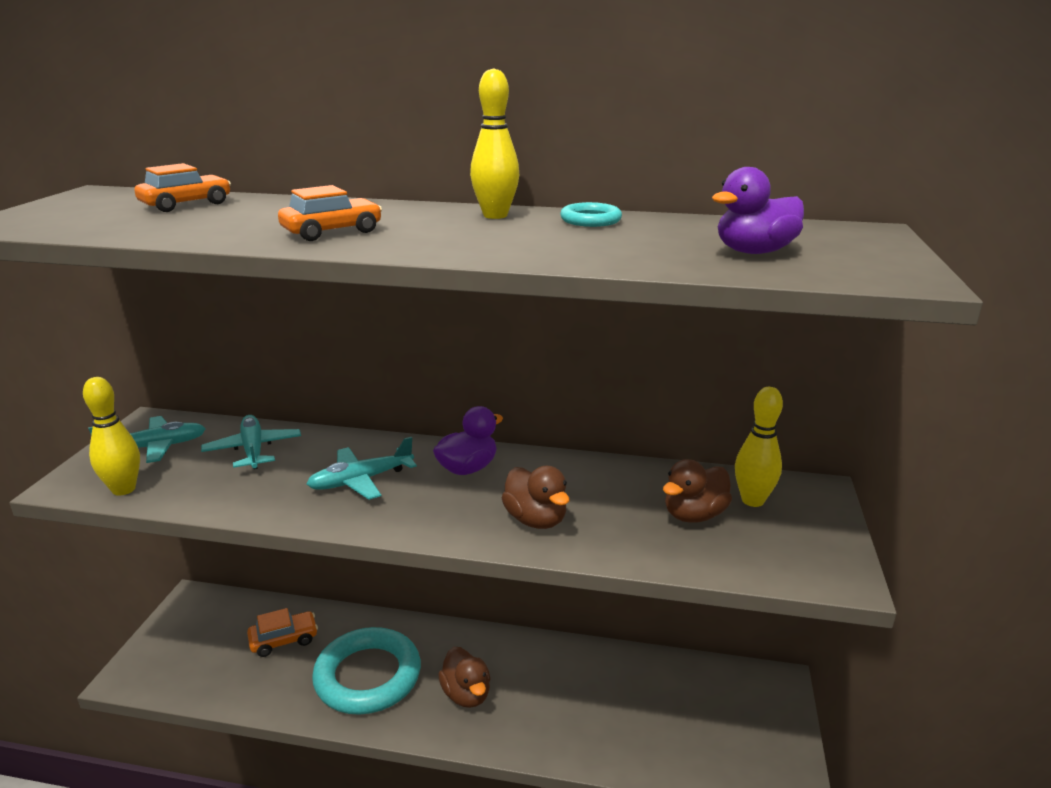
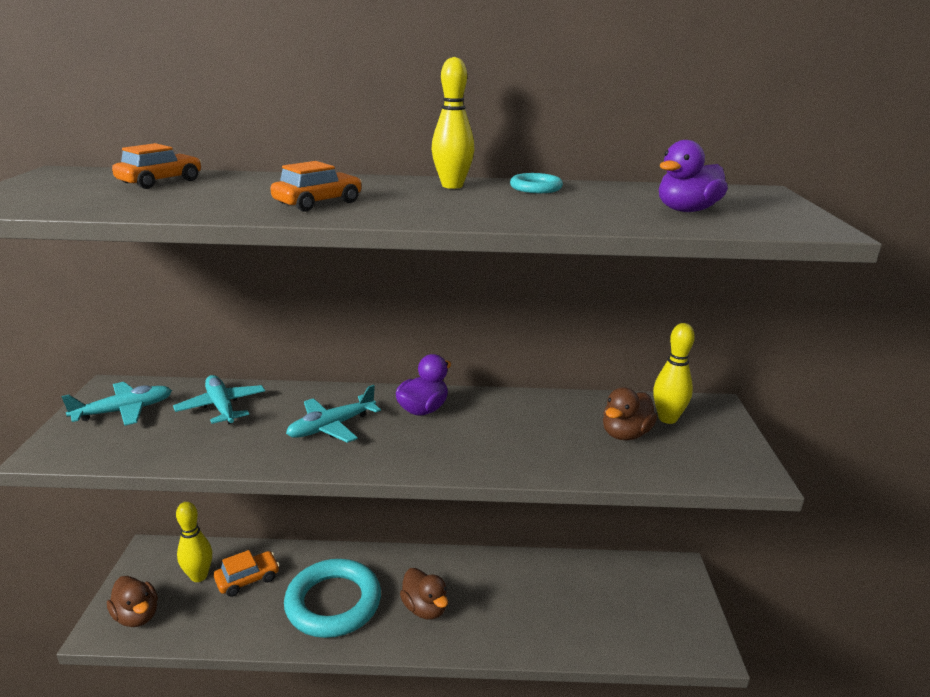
camera: 10 degrees left, 0 degrees up
yellow bowling pin [83,377,140,496] -> yellow bowling pin moved to [176,502,212,582]
brown duck [501,466,570,529] -> brown duck moved to [107,576,158,627]

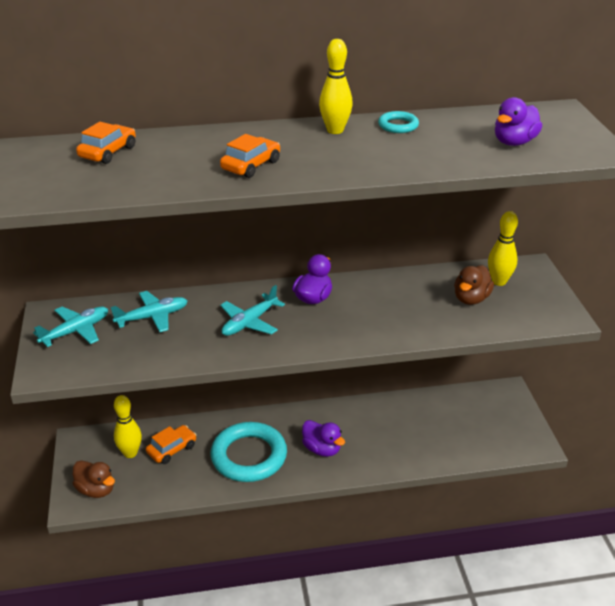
camera: 10 degrees left, 10 degrees up
turquoise plane [173,375,265,424] -> turquoise plane turned 105 degrees clockwise [111,291,188,332]
brown duck [400,568,448,620] -> purple duck [302,420,345,457]

